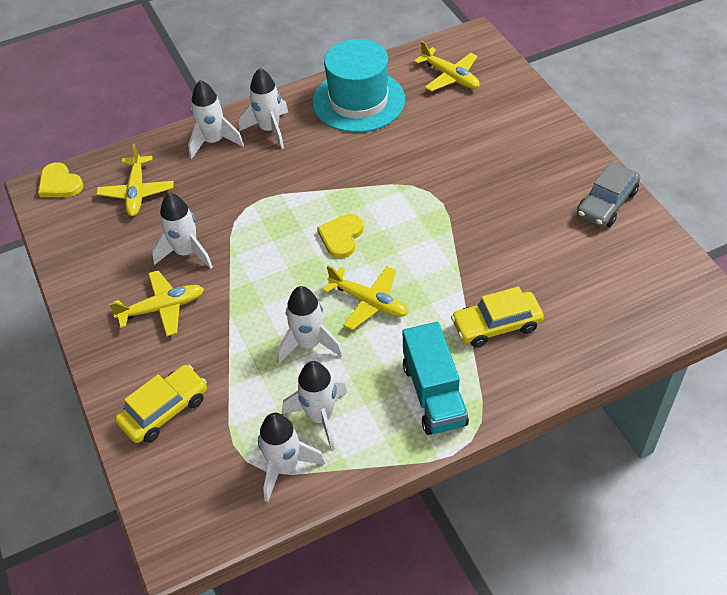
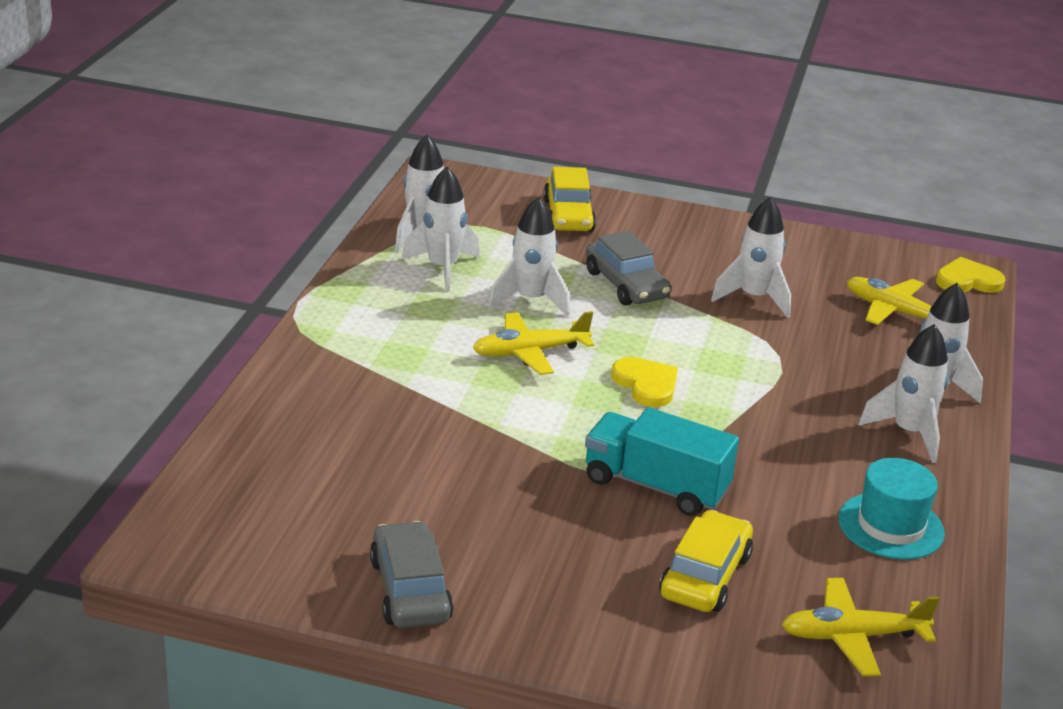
camera: 125 degrees right, 20 degrees down
yellow plane [109,270,204,336] -> none
turquoise hat [312,39,405,133] -> turquoise hat [838,458,945,560], size x0.62
turquoise truck [403,322,469,435] -> turquoise truck moved to [585,407,739,516]
yellow car [451,287,544,347] -> yellow car moved to [659,510,753,612]
none -> grey car [586,231,671,305]

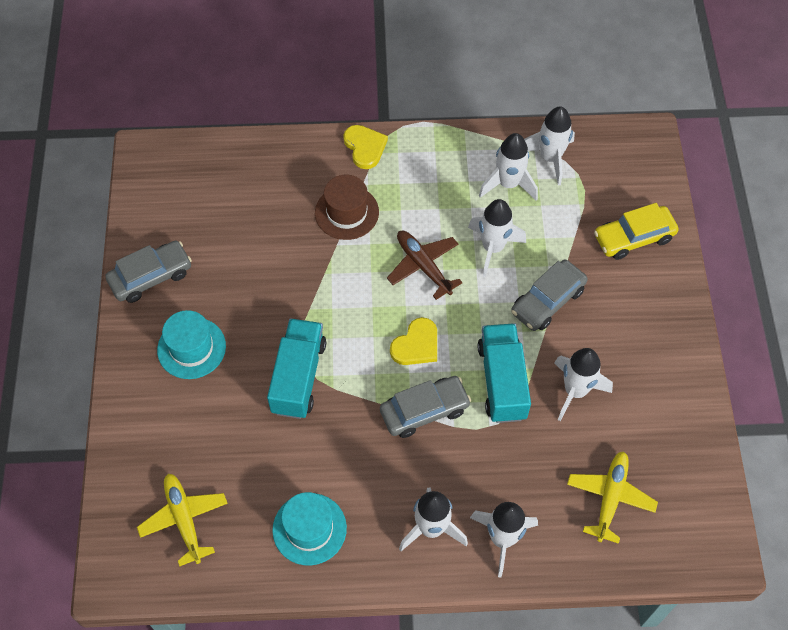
camera: 75 degrees right, 30 degrees up
yellow plane [473,311,594,375] -> brown plane [387,230,463,300]
yellow car [659,510,753,612] -> none
yellow heart [936,257,1006,293] -> yellow heart moved to [343,125,388,169]
none -> turquoise hat [157,310,226,379]
none -> brown hat [315,175,379,240]
none -> grey car [380,376,471,438]
none -> turquoise truck [477,323,531,423]

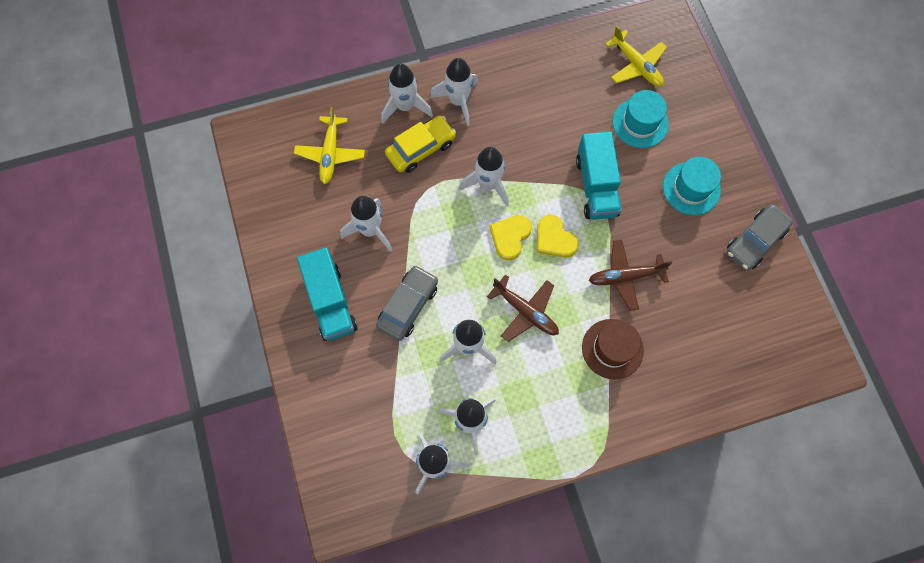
camera: 165 degrees right, 10 degrees up
turquoise hat [272,492,347,565] -> turquoise hat moved to [612,90,669,148]
yellow heart [343,125,388,169] -> yellow heart moved to [537,215,579,258]
grey car [380,376,471,438] -> white rocket [458,147,509,206]
turquoise truck [477,323,531,423] -> turquoise truck moved to [297,247,358,341]
yellow car [594,203,679,260] -> yellow car moved to [385,116,456,173]
none -> brown plane [589,240,672,311]

